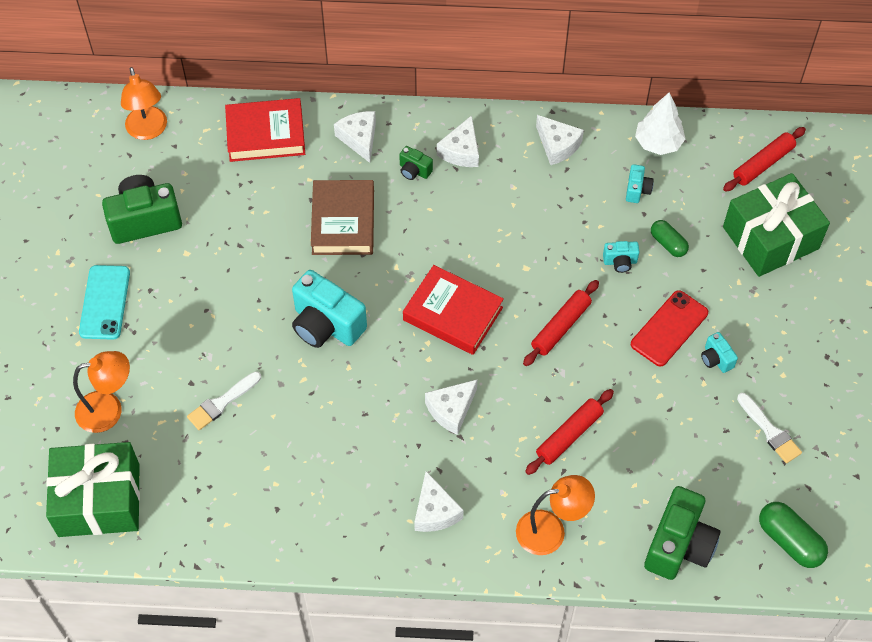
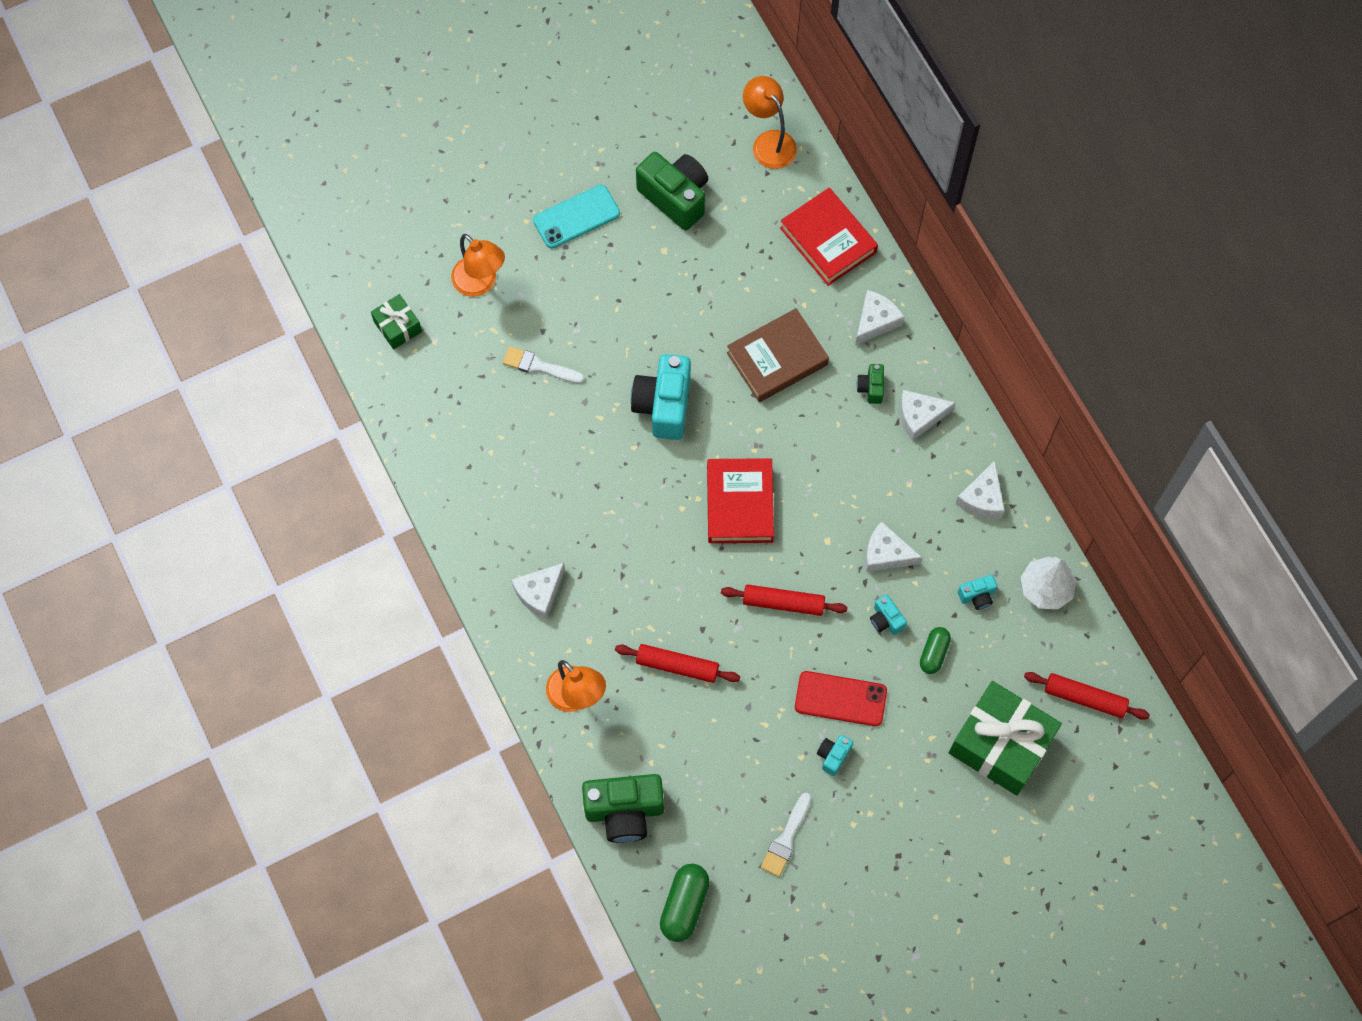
camera: 60 degrees right, 10 degrees up
green gift [46,442,140,537] -> green gift [371,294,422,349], size x0.50
orange lamp [121,67,167,140] -> orange lamp turned 105 degrees clockwise [743,76,797,169]
white cheese [425,379,478,435] -> white cheese moved to [865,521,922,572]

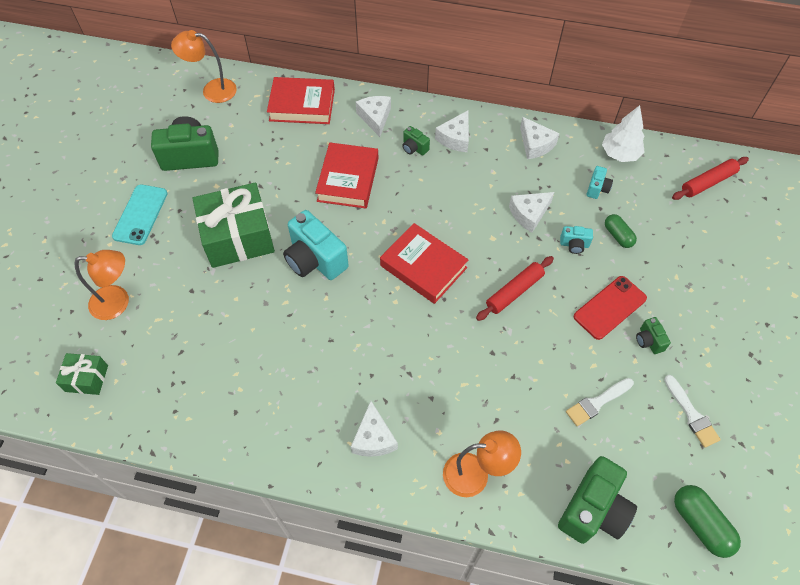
camera: 50 degrees left, 10 degrees down
white brush [503,346,584,384] -> white brush moved to [566,378,634,426]
red rolling pin [615,644,740,683] -> none
brown book [727,308,829,402] -> red book [315,142,379,209]
turquoise camera [817,735,853,776] -> green camera [636,317,671,354]
green gift [949,681,1062,795] -> green gift moved to [193,182,275,268]

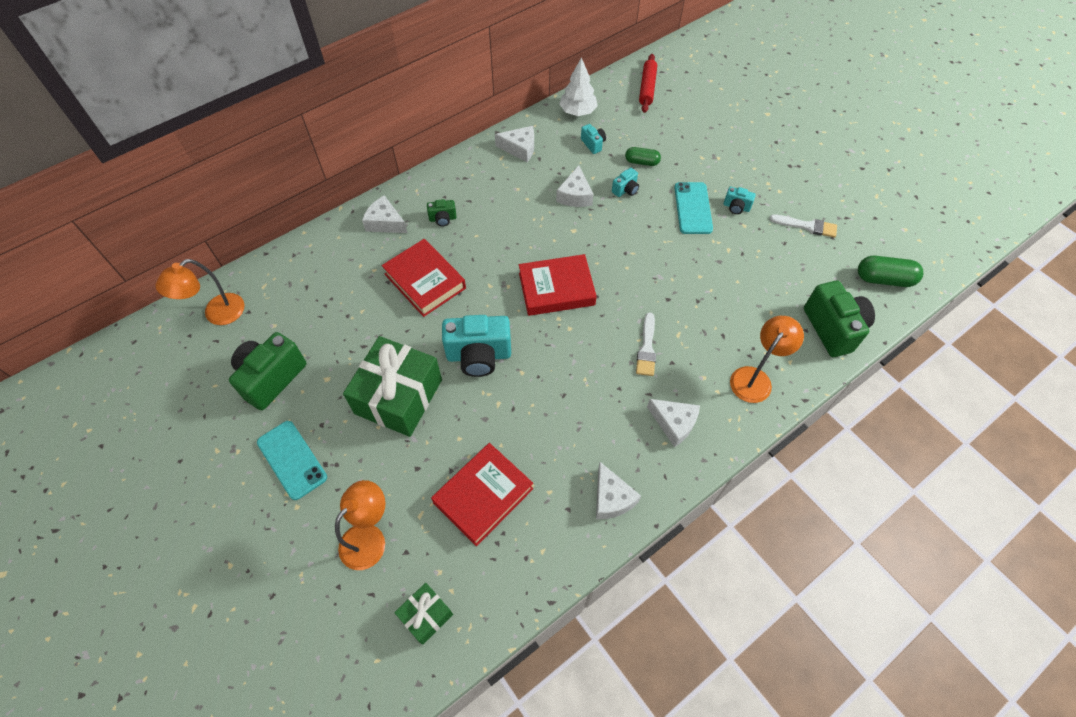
camera: 50 degrees left, 0 degrees up
red book [267,77,335,124] -> red book moved to [431,443,533,546]
white cheese [435,110,469,152] -> white cheese moved to [596,462,641,519]
red rolling pin [476,256,554,321] -> none
white brush [566,378,634,426] -> white brush moved to [636,312,656,376]
red phone [574,276,647,340] -> turquoise phone [675,182,713,234]
green camera [636,317,671,354] -> turquoise camera [724,187,756,214]

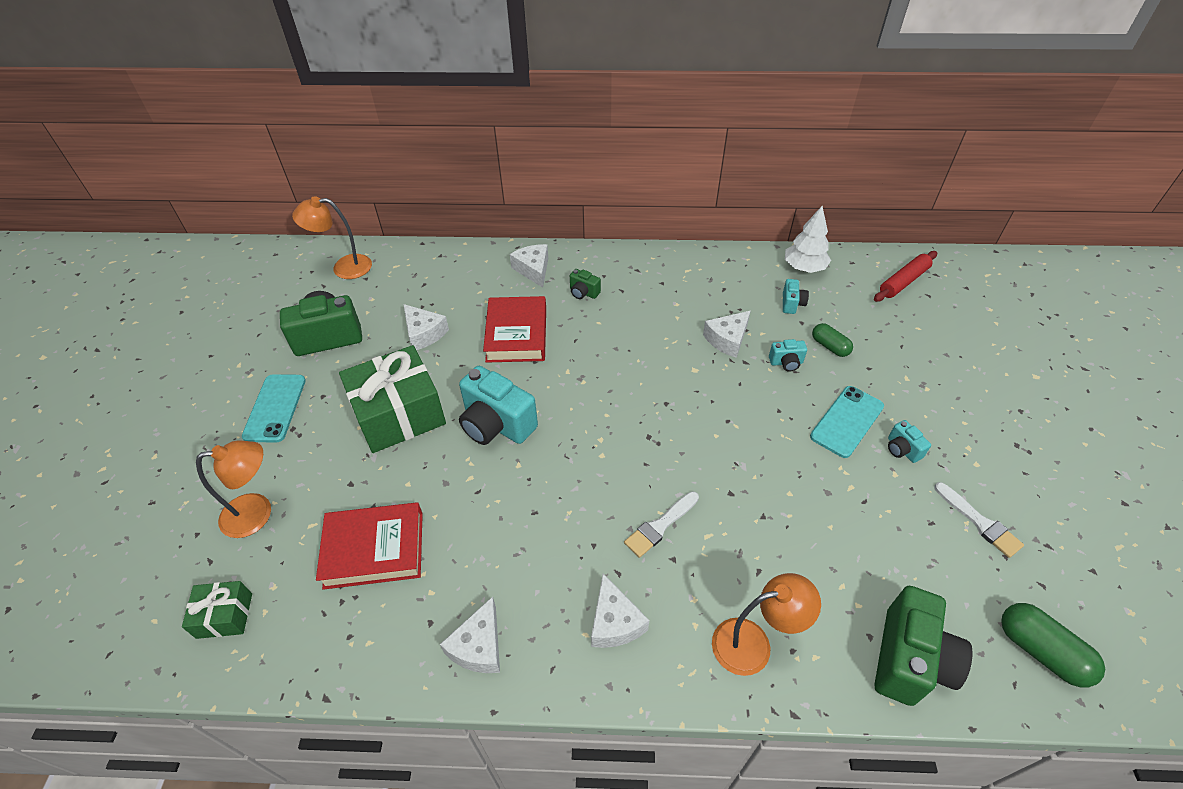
camera: 40 degrees right, 10 degrees down
white cheese [495,126,534,162] -> white cheese moved to [403,304,449,350]
red book [519,254,597,316] -> none

